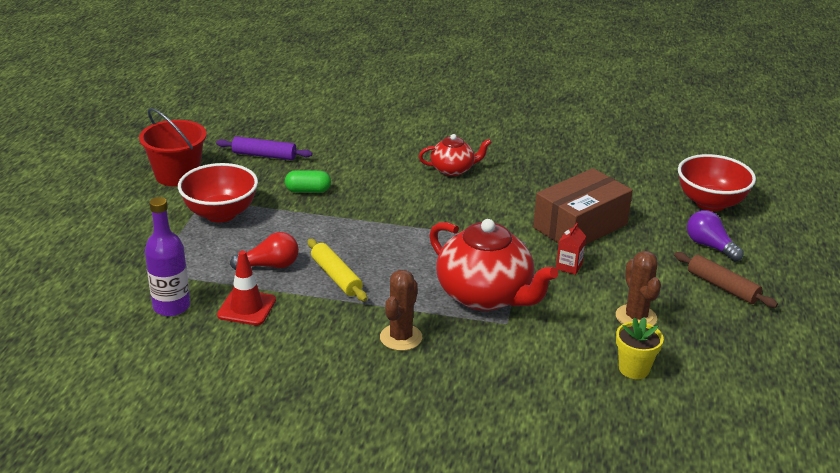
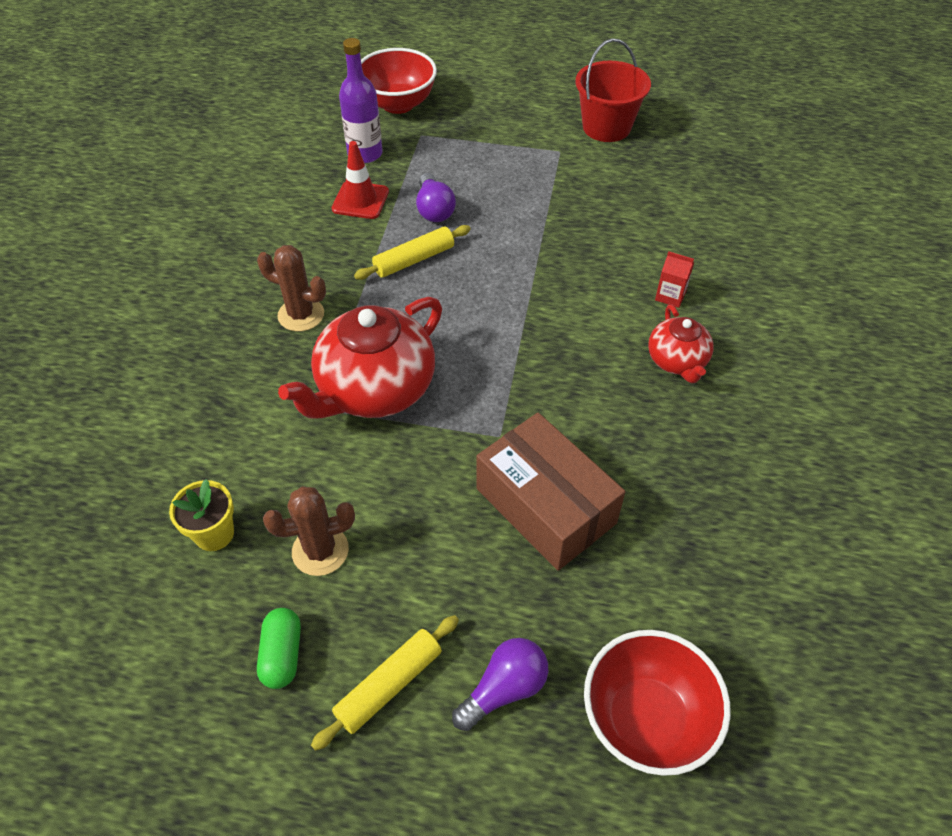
camera: 90 degrees right, 20 degrees up
red bowl [178,163,258,222] -> red bowl moved to [361,48,437,114]
purple rolling pin [216,136,313,160] -> none
red light bulb [230,232,299,270] -> purple light bulb [416,173,456,222]
green capsule [285,170,331,193] -> green capsule moved to [257,608,301,689]
red carton [556,223,586,275] -> red carton moved to [655,251,694,308]
brown rolling pin [674,252,778,308] -> yellow rolling pin [311,615,459,751]

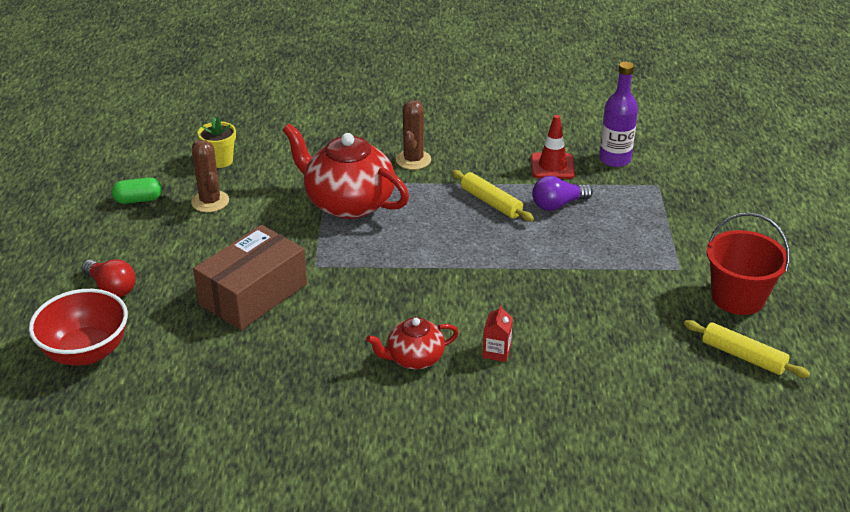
camera: 80 degrees right, 15 degrees down
yellow rolling pin [311,615,459,751] -> yellow rolling pin moved to [684,320,810,378]
red bowl [361,48,437,114] -> none
purple light bulb [452,638,548,731] -> red light bulb [82,259,136,297]

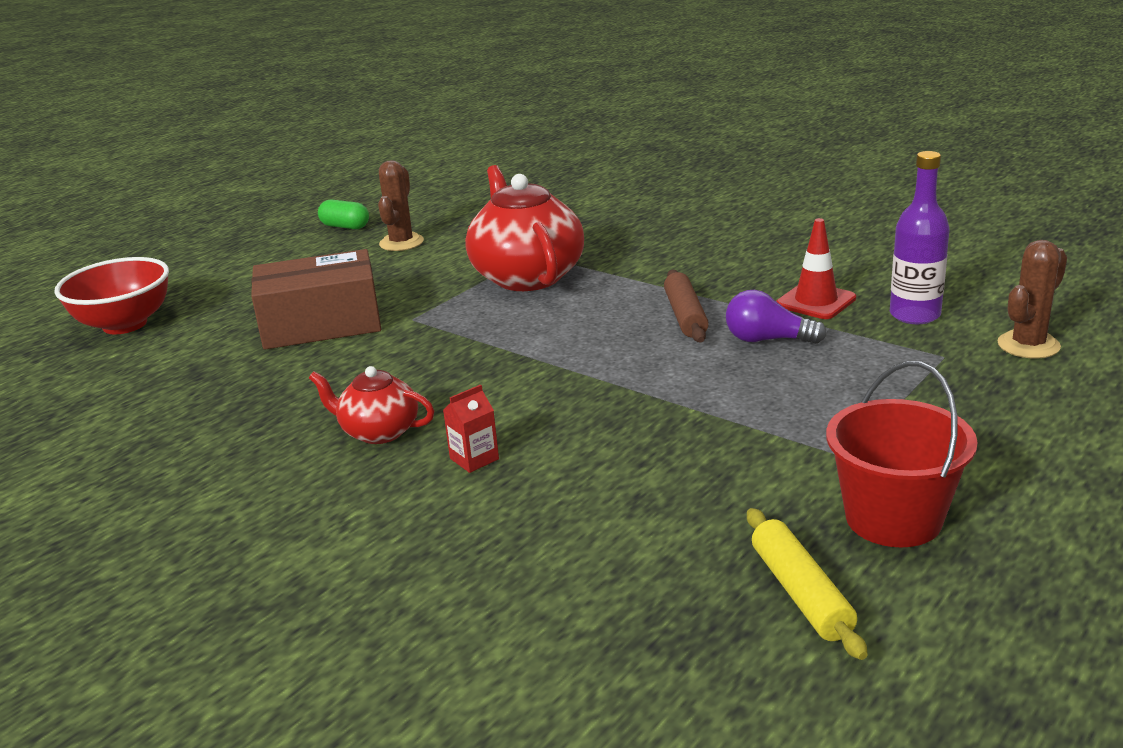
camera: 40 degrees right, 10 degrees down
red light bulb [82,259,136,297] -> none
yellow flower pot [198,117,236,168] -> none
brown cactus [396,100,431,170] -> brown cactus moved to [998,240,1067,359]
yellow rolling pin [451,170,534,222] -> brown rolling pin [664,269,709,342]

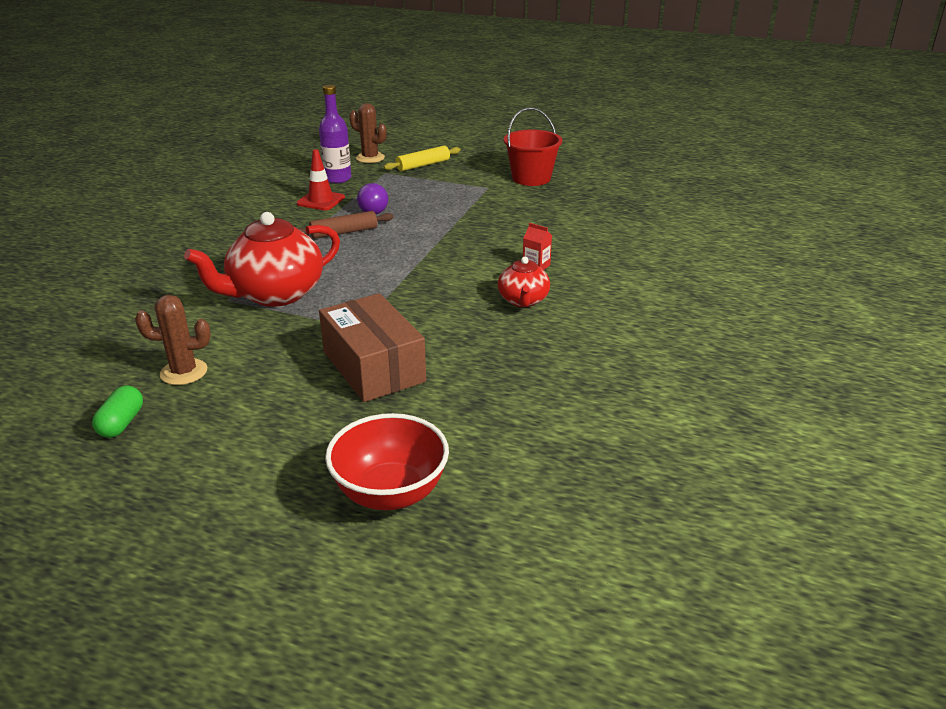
camera: 110 degrees left, 5 degrees up
yellow rolling pin [747,508,867,660] -> yellow rolling pin moved to [384,146,461,171]

